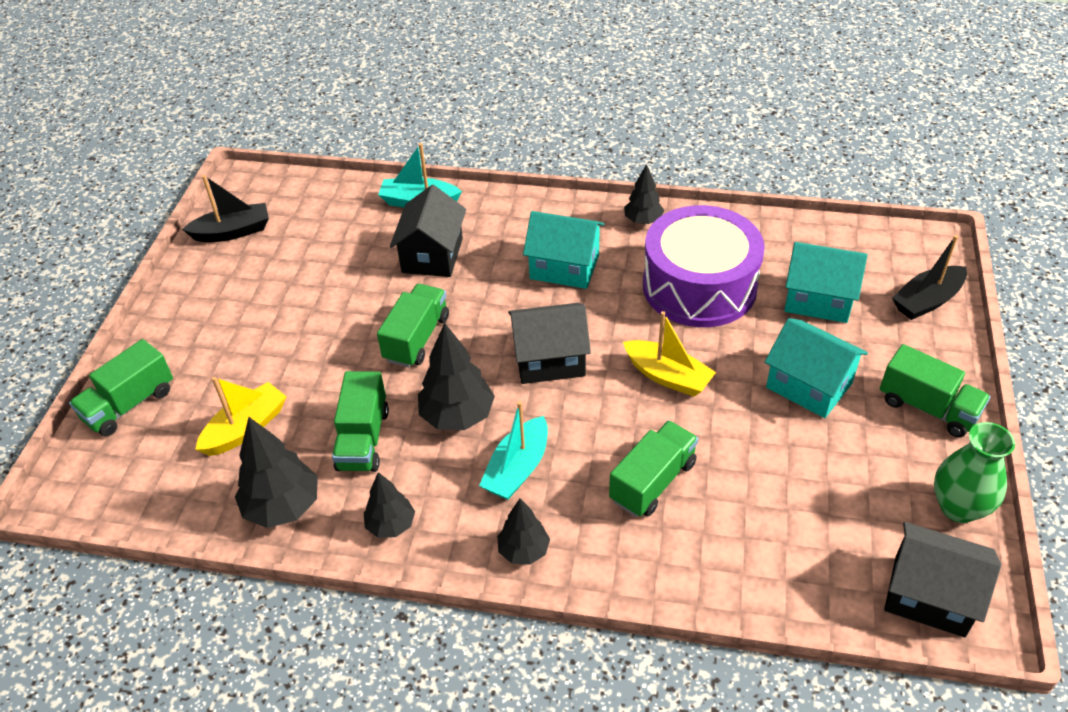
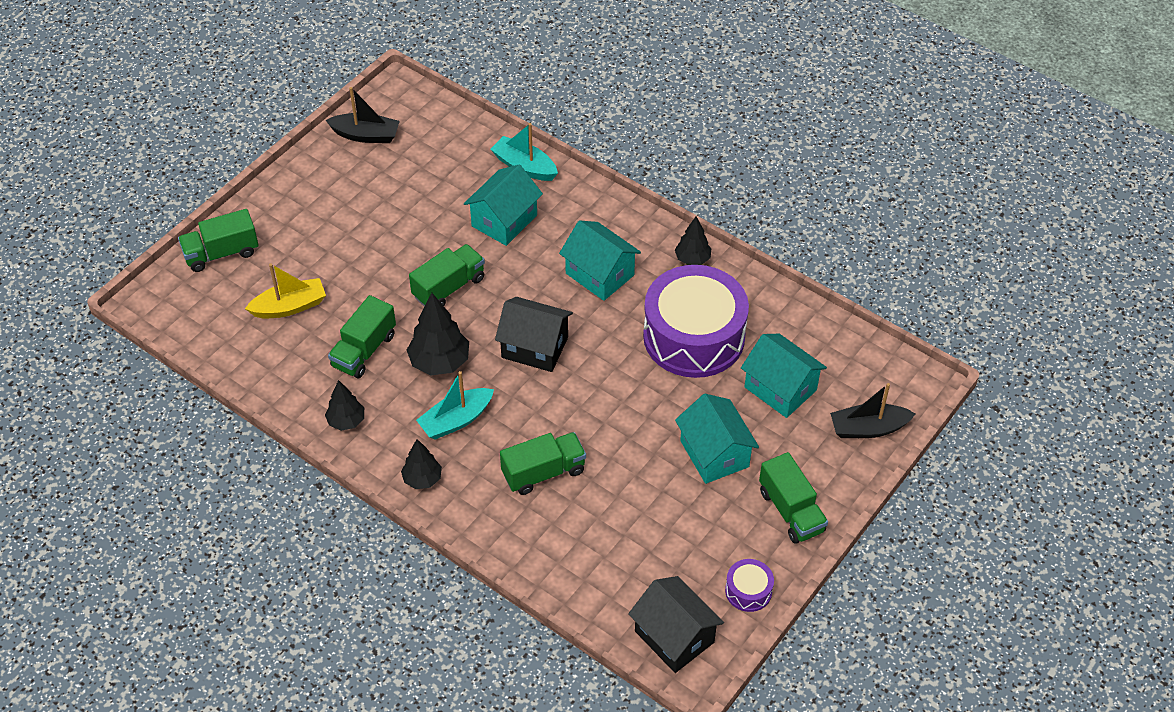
camera: 25 degrees right, 5 degrees up
black tree [235,417,318,528] -> none
black house [390,185,466,277] -> turquoise house [464,165,543,246]
yellow boat [623,311,716,396] -> none
green vase [934,422,1015,523] -> purple drum [725,559,774,612]

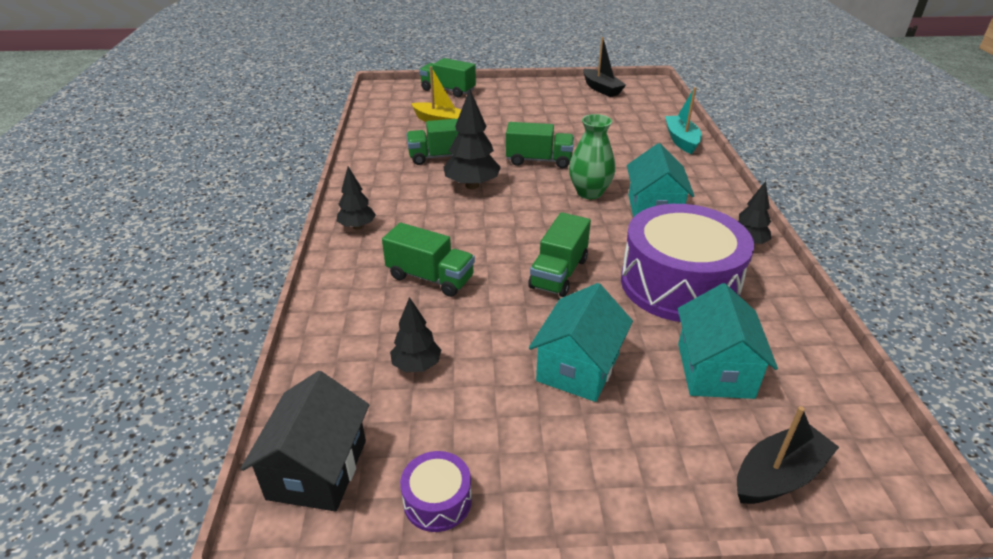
camera: 50 degrees right, 15 degrees down
black tree [325,380,364,431] -> black tree moved to [390,297,441,372]
turquoise boat [416,371,494,439] -> none
turquoise house [464,165,543,246] -> none
black house [495,297,573,372] -> none
green truck [759,452,828,544] -> green truck moved to [528,212,591,297]
black boat [830,383,915,438] -> black boat turned 105 degrees clockwise [737,406,839,504]
none -> green vase [569,114,615,199]

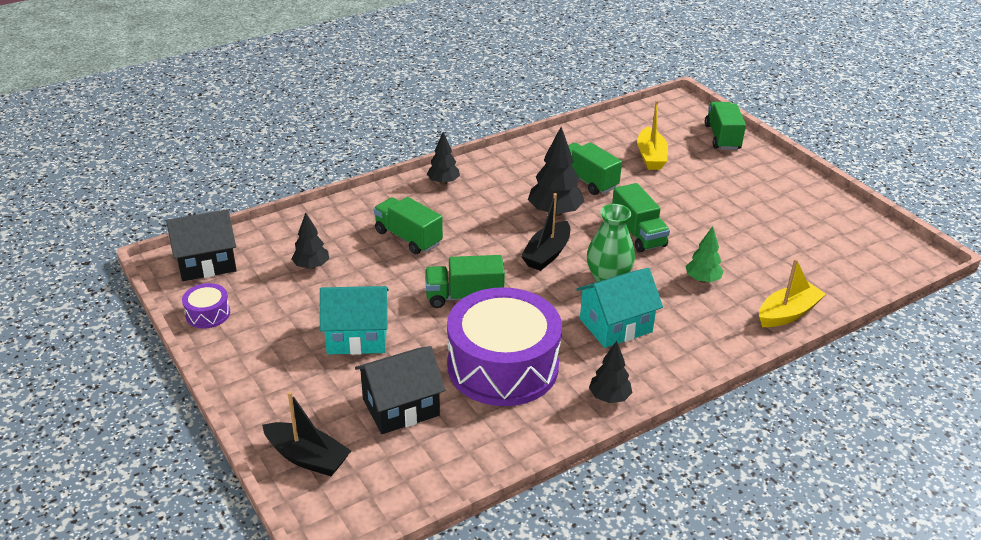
camera: 60 degrees right, 0 degrees up
green truck [382,223,475,297] -> green truck turned 135 degrees clockwise [373,197,443,254]
black boat [583,37,626,97] -> black boat moved to [521,193,571,271]
turquoise boat [665,87,702,154] -> yellow boat [759,259,826,327]
turquoise house [678,283,778,399] -> black house [355,346,445,434]
none -> green tree [686,226,724,283]

